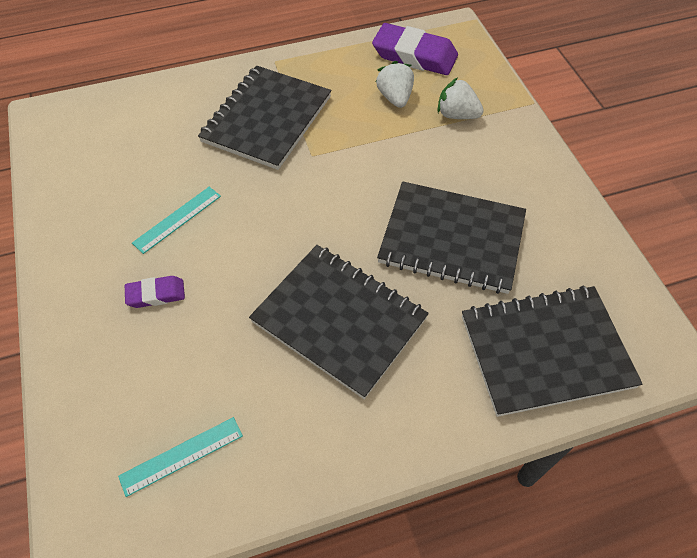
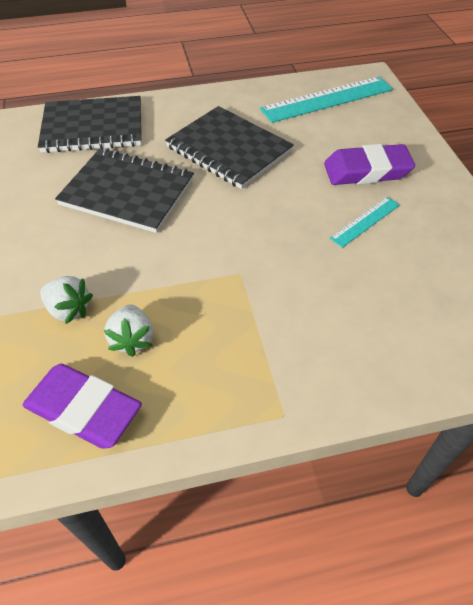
camera: 175 degrees left, 5 degrees down
turquoise ruler [118,417,243,497] -> turquoise ruler [260,76,393,123], size x1.94
purple eraser [125,276,185,308] -> purple eraser [324,144,415,185], size x1.90
black notebook [198,66,331,170] -> none

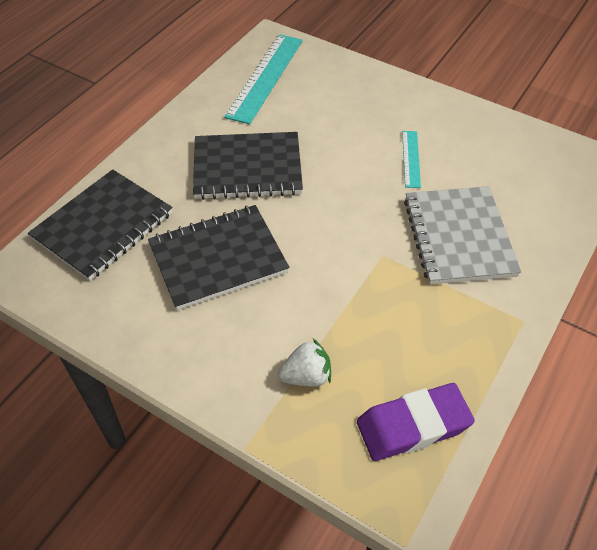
camera: 45 degrees left, 0 degrees up
white strawberry [104,304,153,357] -> none
purple eraser [324,144,415,185] -> none
none -> grey notebook [404,186,521,285]

